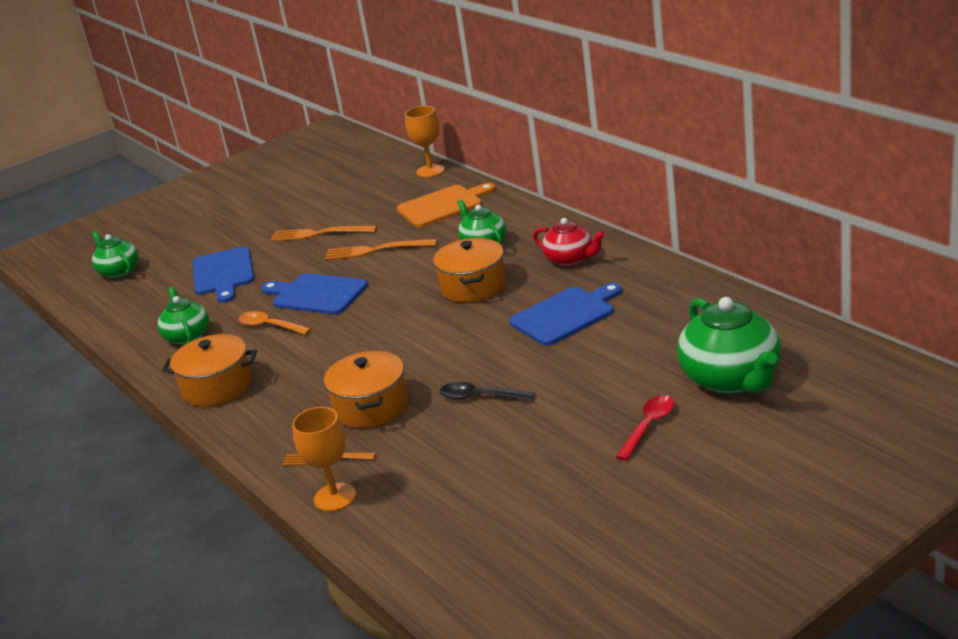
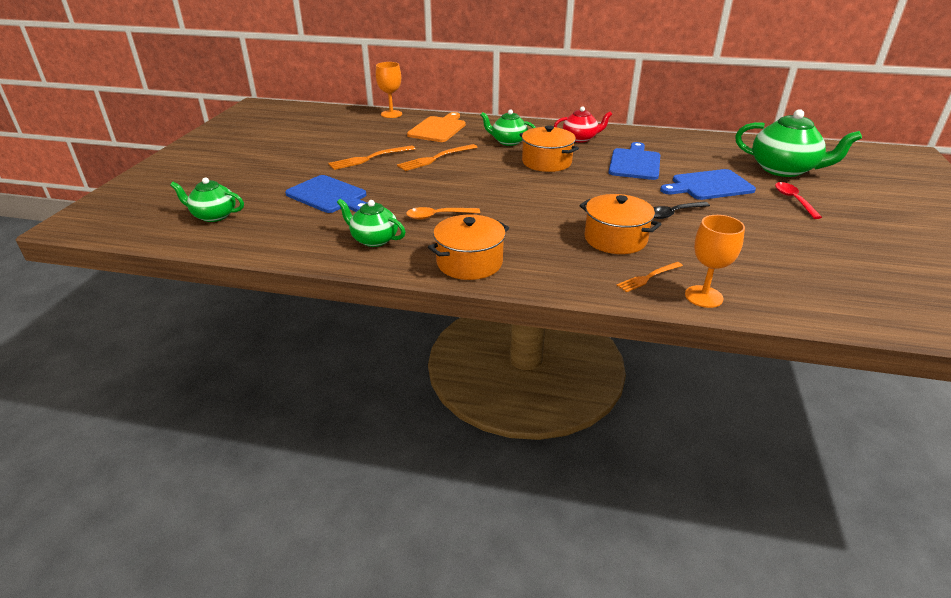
camera: 45 degrees left, 5 degrees up
blue cutting board [261,273,368,315] -> blue cutting board moved to [660,169,756,200]

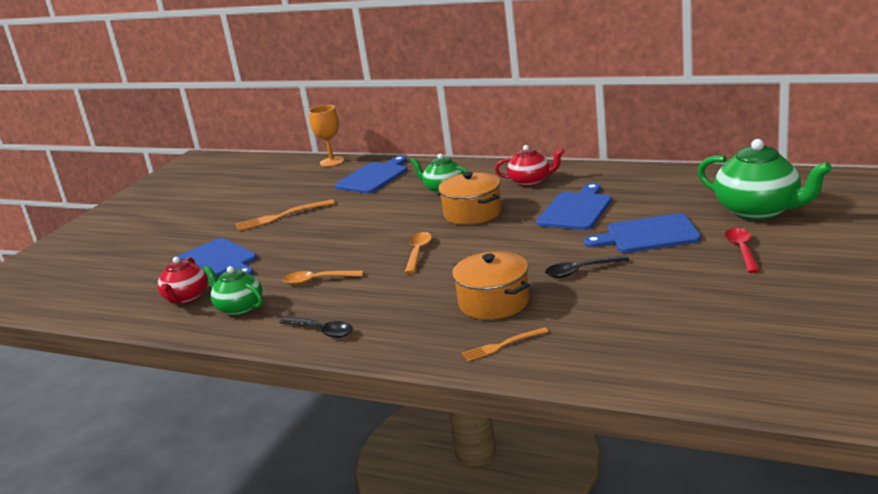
camera: 15 degrees right, 10 degrees down
green teapot [170,177,244,222] -> none
orange fork [397,144,478,171] -> none
orange cutting board [407,112,466,142] -> blue cutting board [335,156,407,194]
orange pot [428,215,509,280] -> black spoon [279,317,353,338]
orange goblet [685,215,745,308] -> none
none -> red teapot [158,257,208,304]
none -> orange spoon [404,232,432,274]

